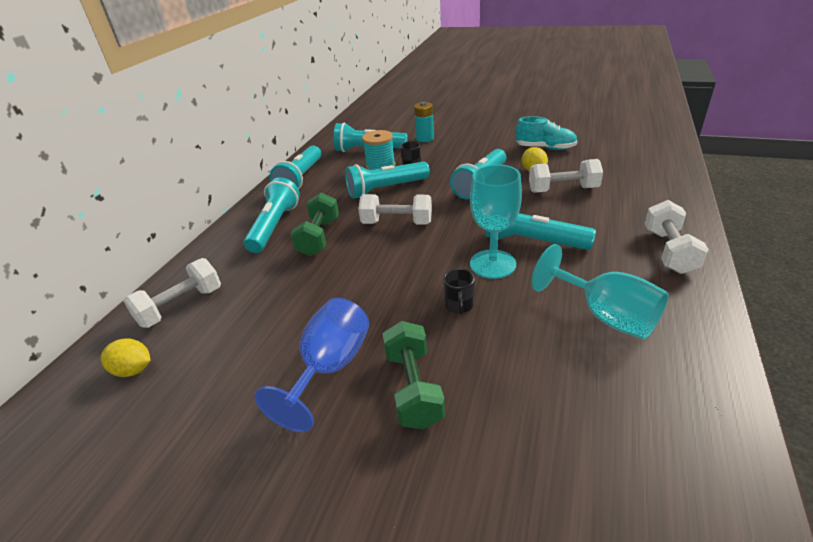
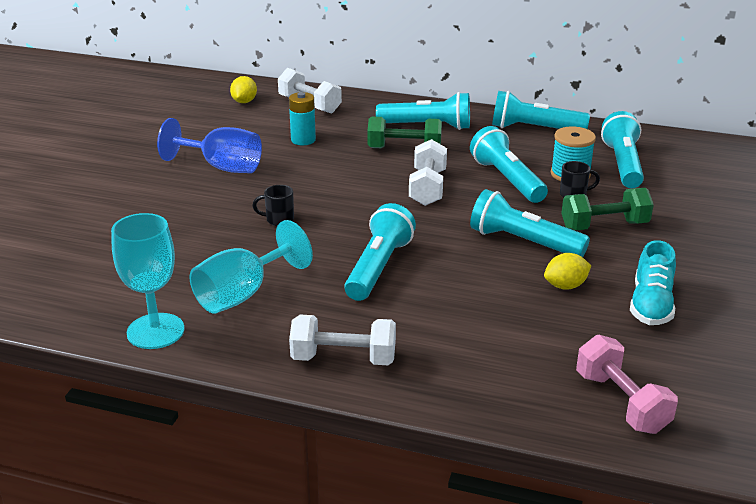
camera: 85 degrees right, 5 degrees down
green dumbbell [382,321,445,430] -> green dumbbell moved to [562,188,654,230]
turquoise battery [414,102,434,142] -> turquoise battery moved to [289,92,316,145]
turquoise goblet [470,164,522,279] -> turquoise goblet moved to [111,213,185,349]
white dumbbell [529,159,603,193] -> none
none -> pink dumbbell [576,335,678,434]

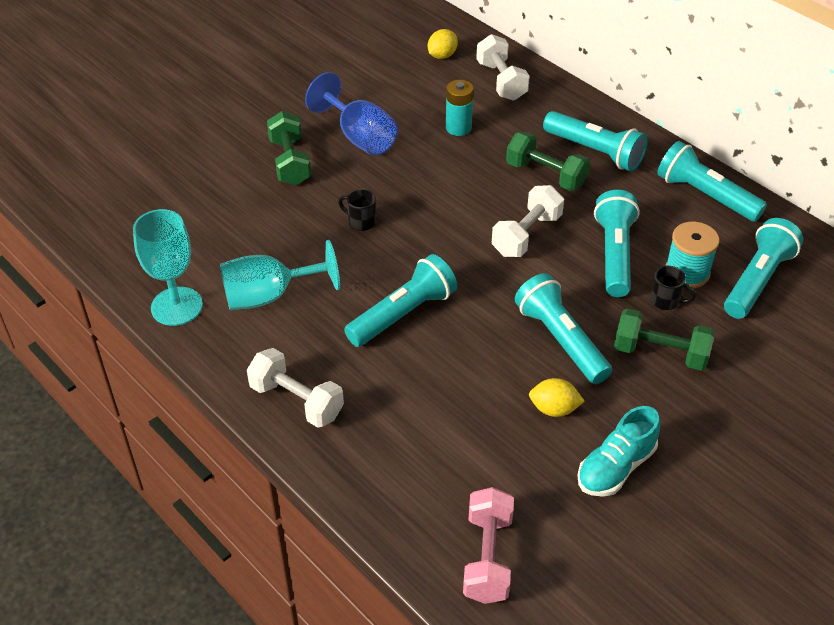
camera: 30 degrees right, 15 degrees up
none -> green dumbbell [267,111,311,185]

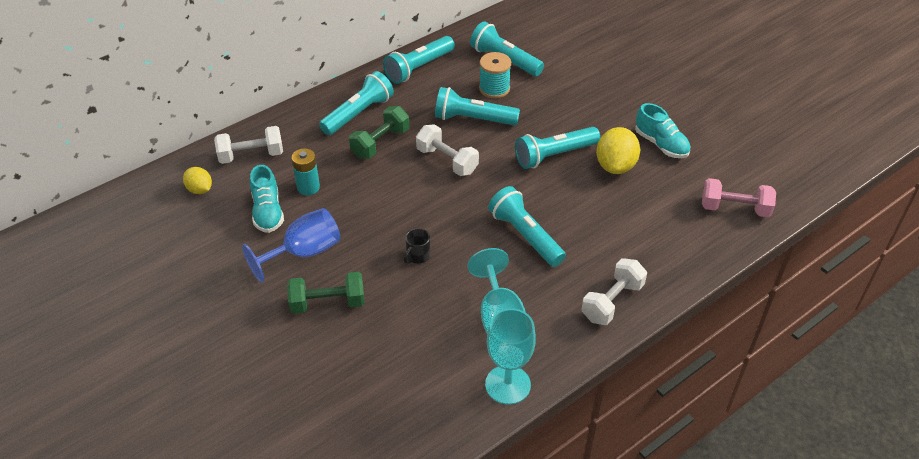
camera: 85 degrees left, 0 degrees up
yellow lemon [529,378,585,417] -> yellow lemon [596,127,640,174], size x1.67
green dumbbell [614,308,715,371] -> none
black mug [650,266,696,310] -> none
none -> turquoise shoe [250,165,284,233]

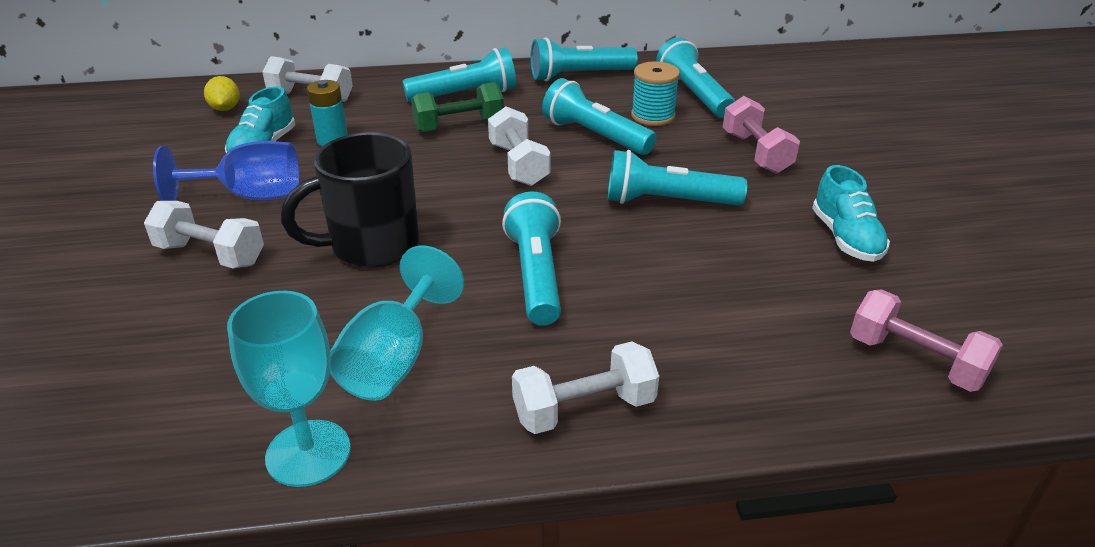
camera: 30 degrees right, 10 degrees down
green dumbbell [287,272,365,314] -> white dumbbell [144,201,264,268]
black mug [404,228,430,264] -> black mug [281,132,419,268], size x2.42
yellow lemon [596,127,640,174] -> none
none -> pink dumbbell [723,96,800,174]

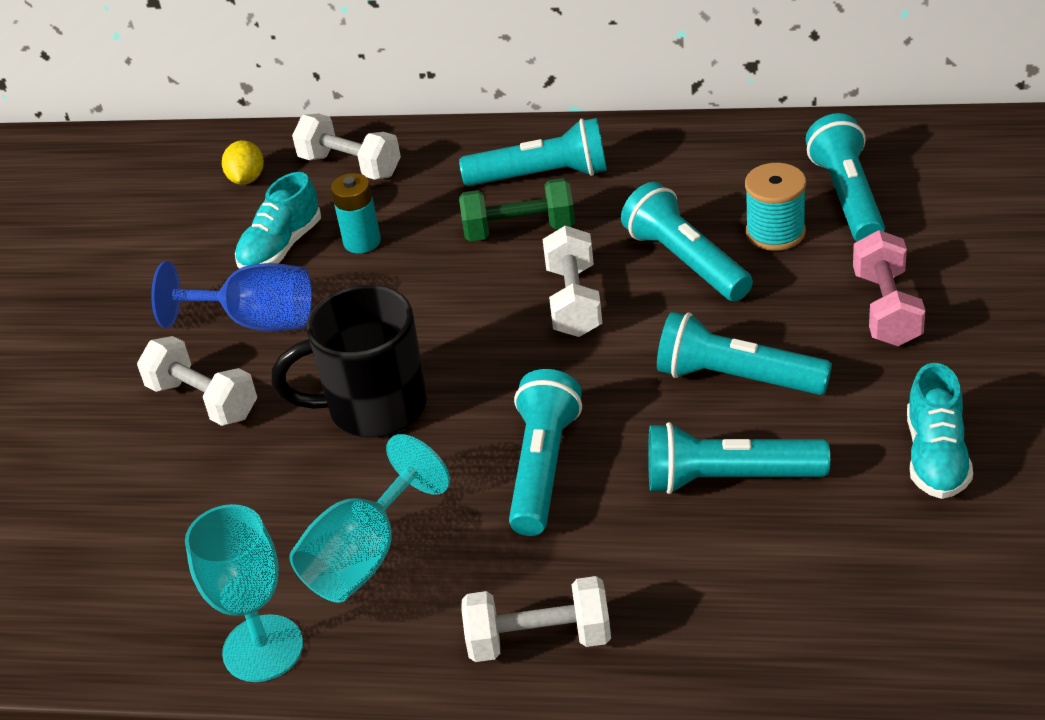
camera: 20 degrees right, 5 degrees up
turquoise flashlight [531,37,638,81] -> turquoise flashlight moved to [648,422,830,494]
pink dumbbell [850,289,1003,392] -> none

